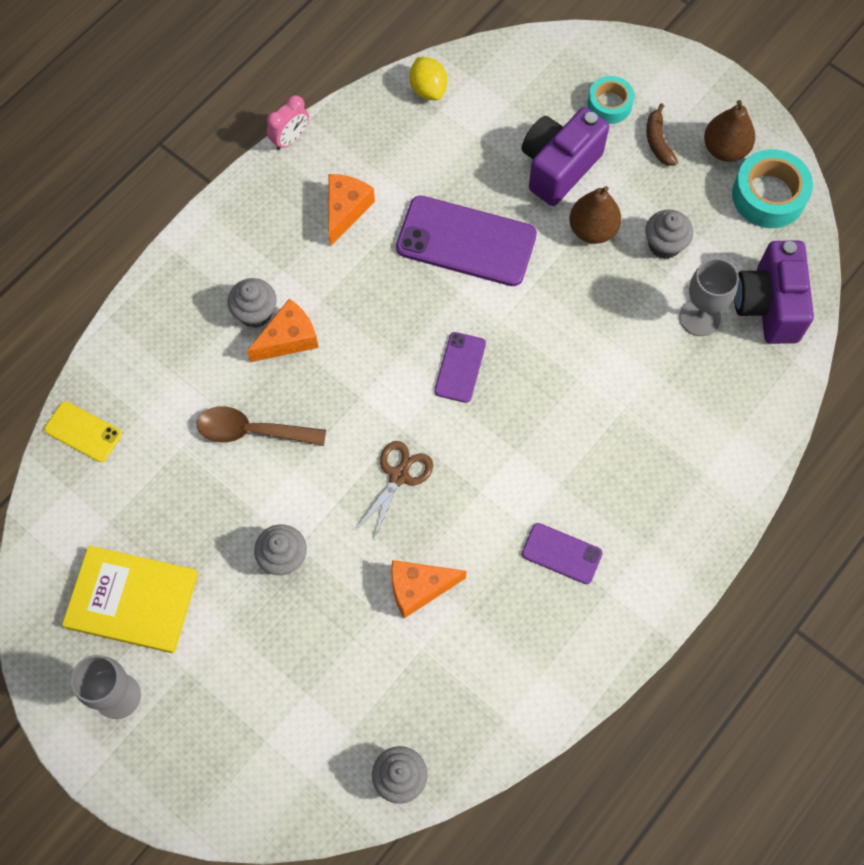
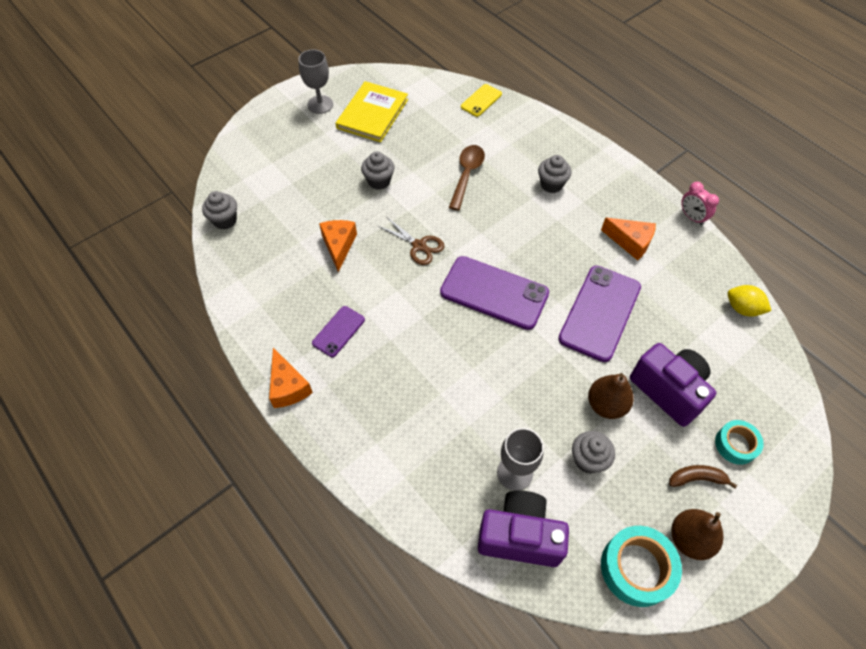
camera: 100 degrees right, 10 degrees down
orange cheese [247,299,319,362] -> orange cheese moved to [269,348,313,408]
yellow lemon [409,57,447,100] -> yellow lemon turned 45 degrees clockwise [728,285,771,317]
purple phone [435,332,486,403] -> purple phone [440,256,549,330], size x1.92

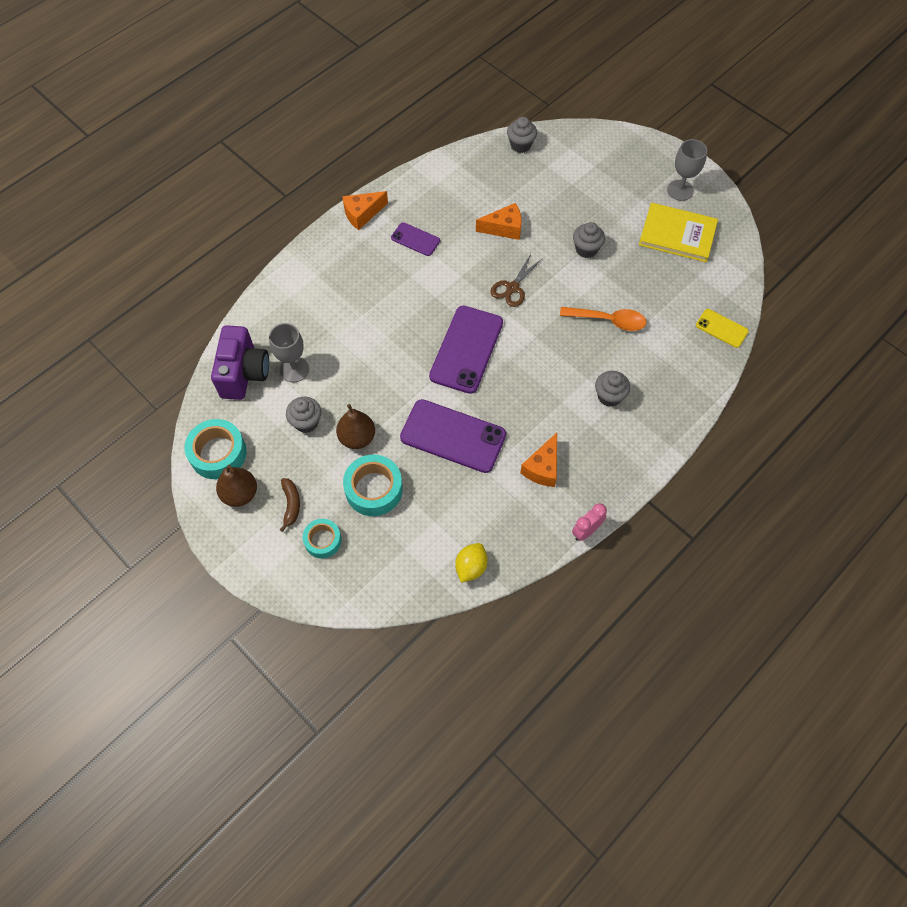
camera: 85 degrees right, 5 degrees up
brown spoon [449,145,485,211] -> orange spoon [560,307,646,331]
purple camera [630,343,716,427] -> turquoise tape [343,455,403,516]

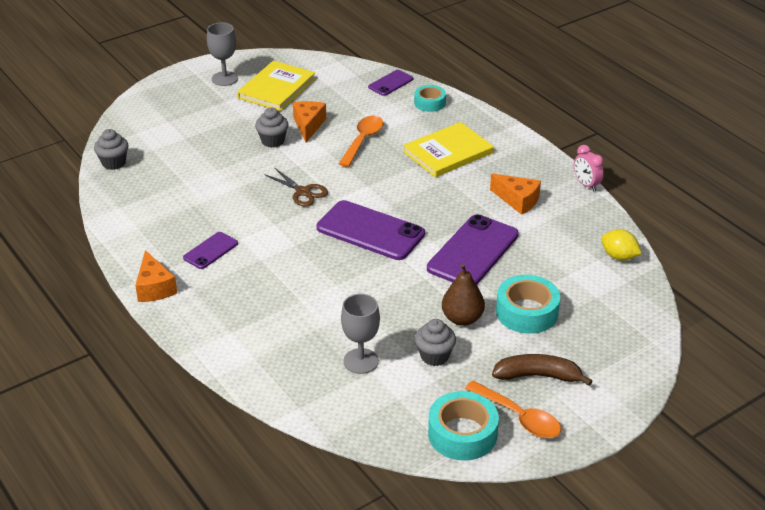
camera: 80 degrees left, 25 degrees down
purple camera [211,325,269,400] -> none
brown pear [216,465,257,507] -> orange spoon [465,381,561,438]
brown banana [280,478,300,532] -> brown banana [492,354,592,386], size x1.52
turquoise tape [303,519,342,558] -> turquoise tape moved to [414,85,446,112]
orange cheese [476,203,522,240] -> orange cheese moved to [293,101,326,142]
grey cupcake [595,371,630,407] -> yellow book [403,122,494,177]
yellow phone [696,309,749,348] -> purple phone [368,70,414,96]

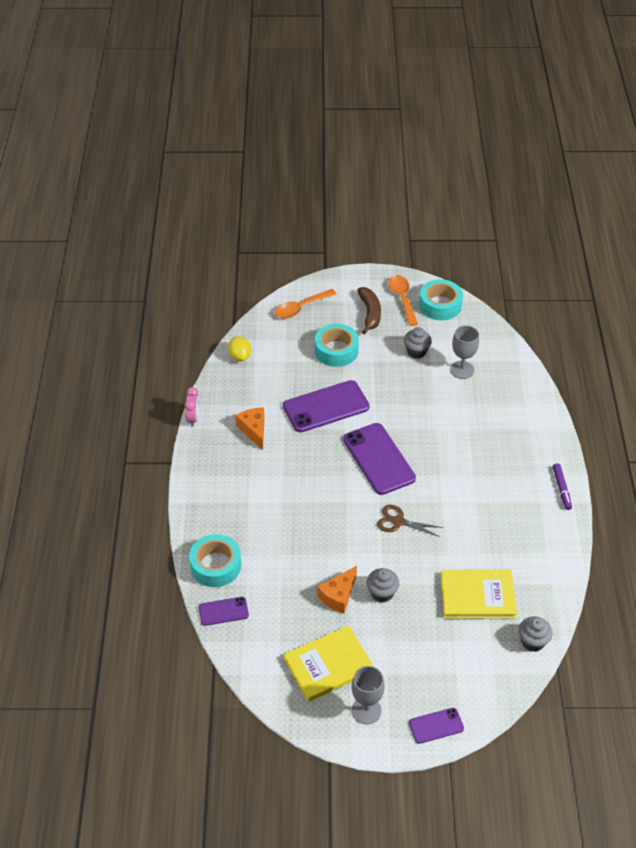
camera: 145 degrees left, 10 degrees up
orange cheese [135,250,177,302] -> purple marker [553,463,572,510]
purple phone [183,232,238,269] -> purple phone moved to [409,708,464,744]
brown scissors [264,168,328,206] -> brown scissors turned 60 degrees counterclockwise [377,505,443,537]
orange spoon [339,116,383,167] -> orange spoon moved to [275,289,336,318]
yellow book [403,122,494,177] -> yellow book moved to [441,570,517,619]
turquoise tape [414,85,446,112] -> turquoise tape [189,534,241,587], size x1.60
brown pear [442,264,485,326] -> none
brown banana [492,354,592,386] -> brown banana turned 135 degrees counterclockwise [357,287,381,334]

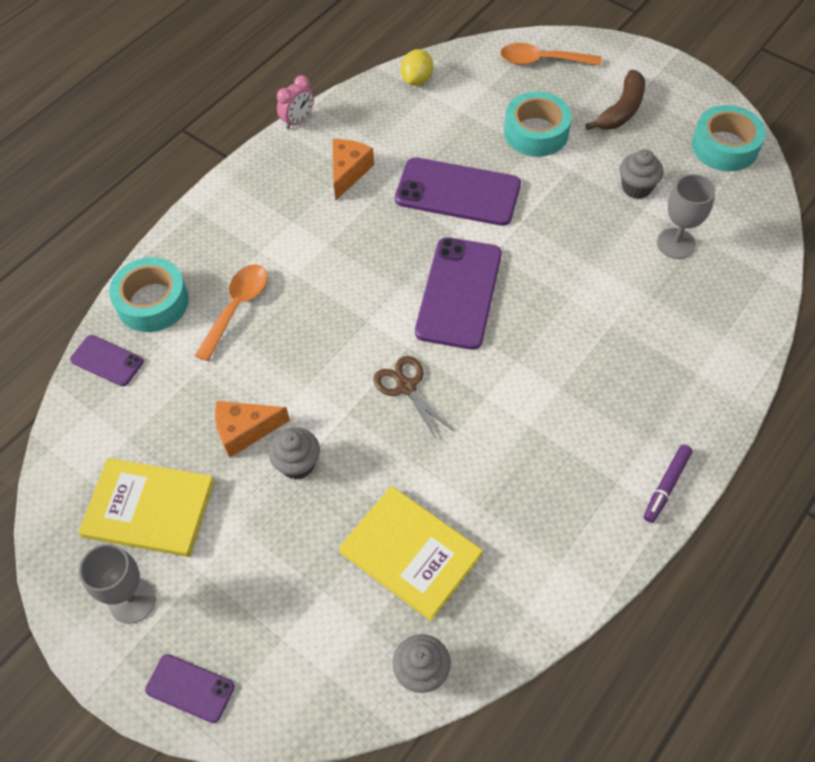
camera: 40 degrees right, 10 degrees up
orange spoon [388,275,418,326] -> orange spoon moved to [195,264,268,361]

